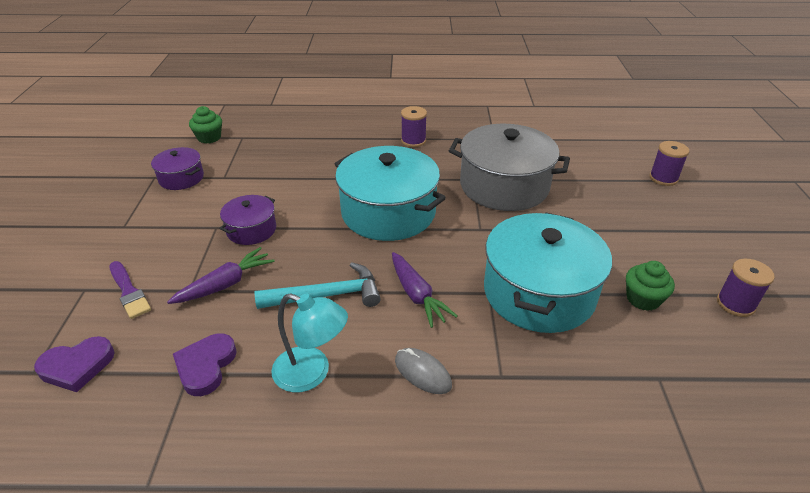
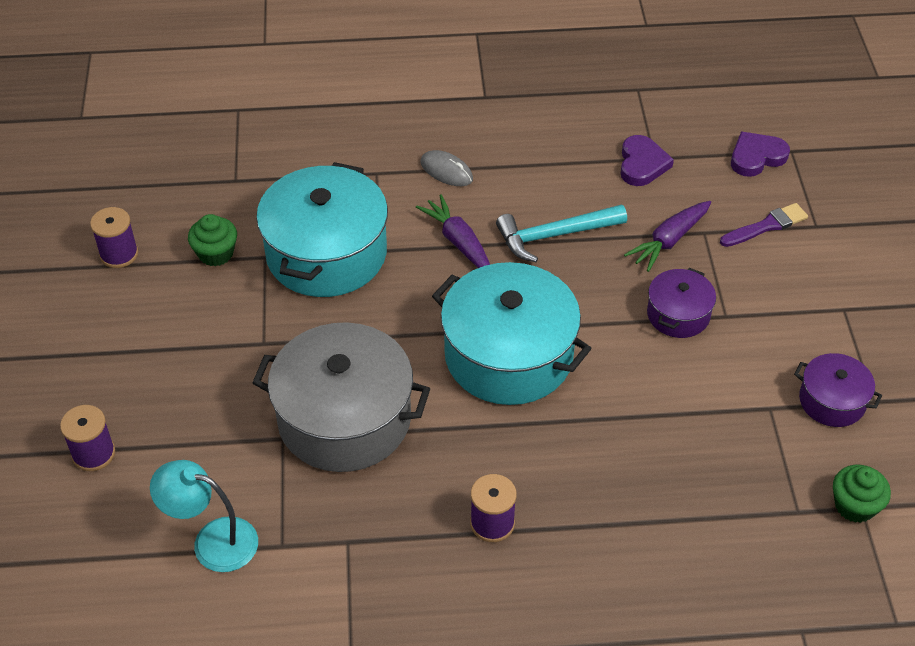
camera: 175 degrees right, 10 degrees up
purple brush [109,261,151,319] -> purple brush turned 105 degrees clockwise [720,203,808,247]
turquoise lamp [271,293,348,392] -> turquoise lamp moved to [150,460,258,572]

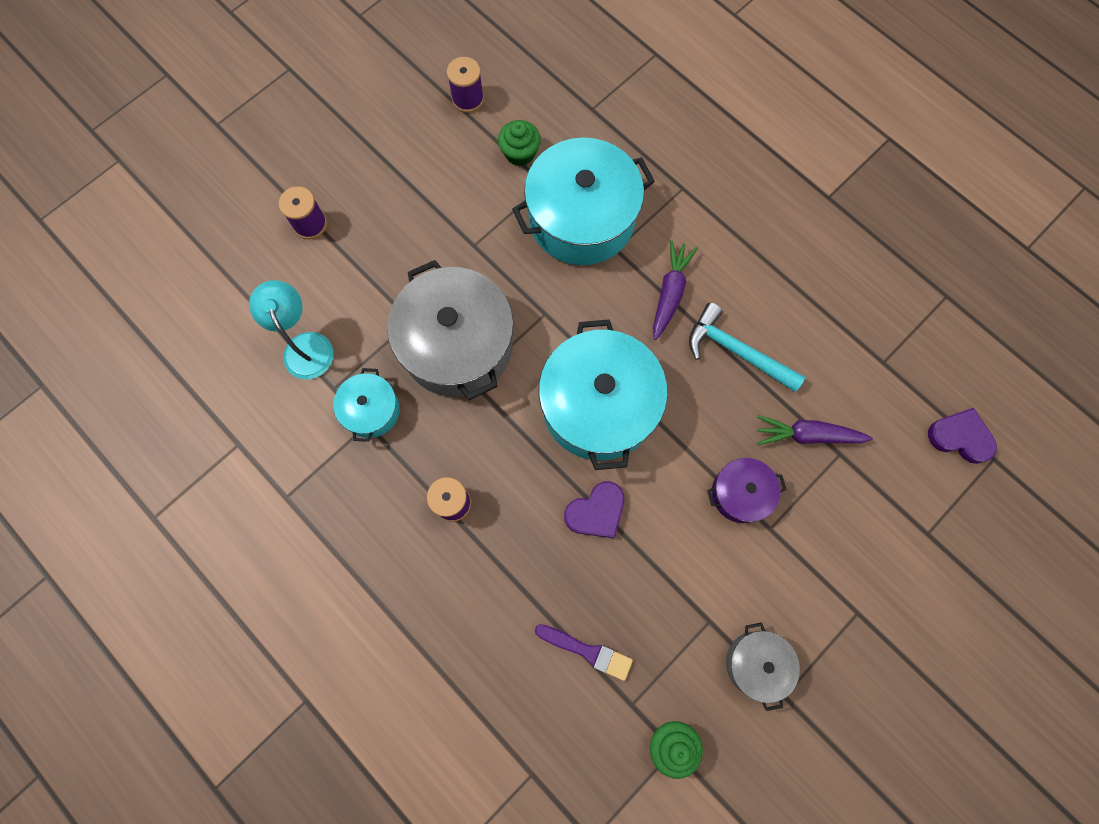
camera: 50 degrees right, 25 degrees up
grey mouse [421,150,473,186] -> none
purple heart [620,135,674,186] -> purple heart moved to [564,481,624,538]
purple brush [720,203,808,247] -> purple brush moved to [535,624,633,681]
purple pot [794,353,882,427] -> grey pot [726,622,800,711]
none -> turquoise pot [333,368,400,442]

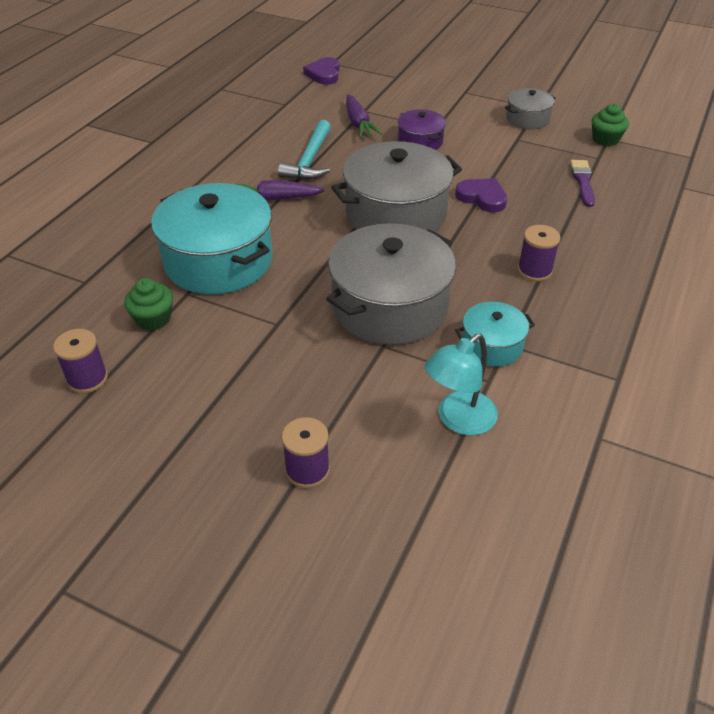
camera: 110 degrees left, 30 degrees down
turquoise pot [539,320,667,470] -> grey pot [331,141,462,232]

